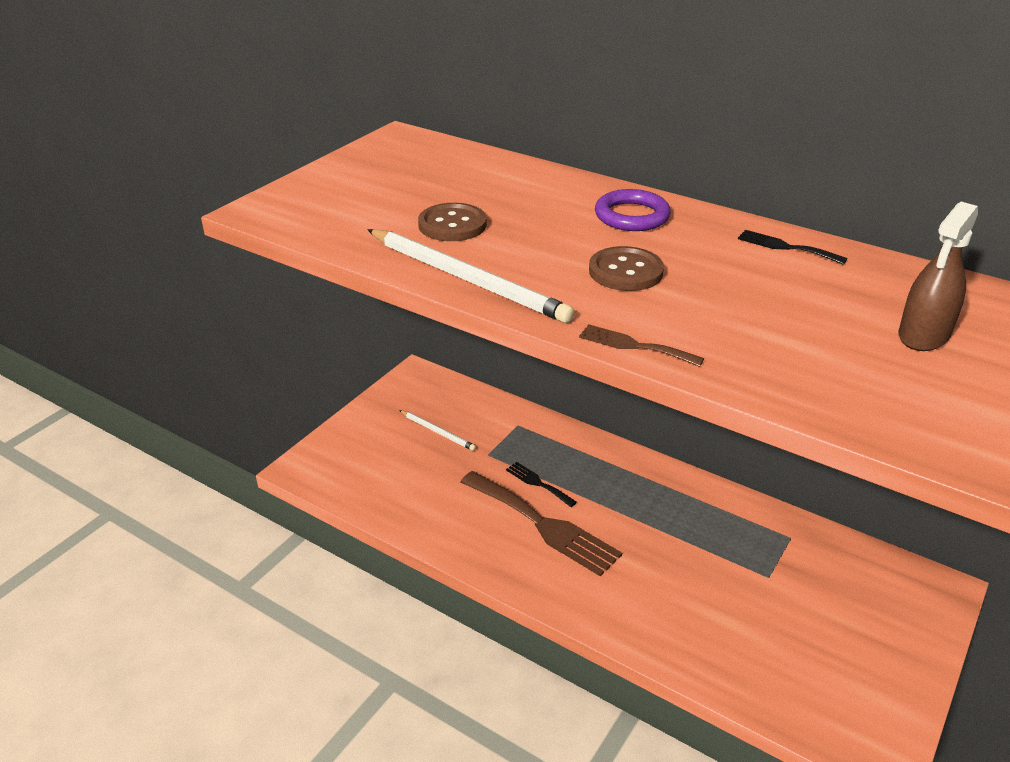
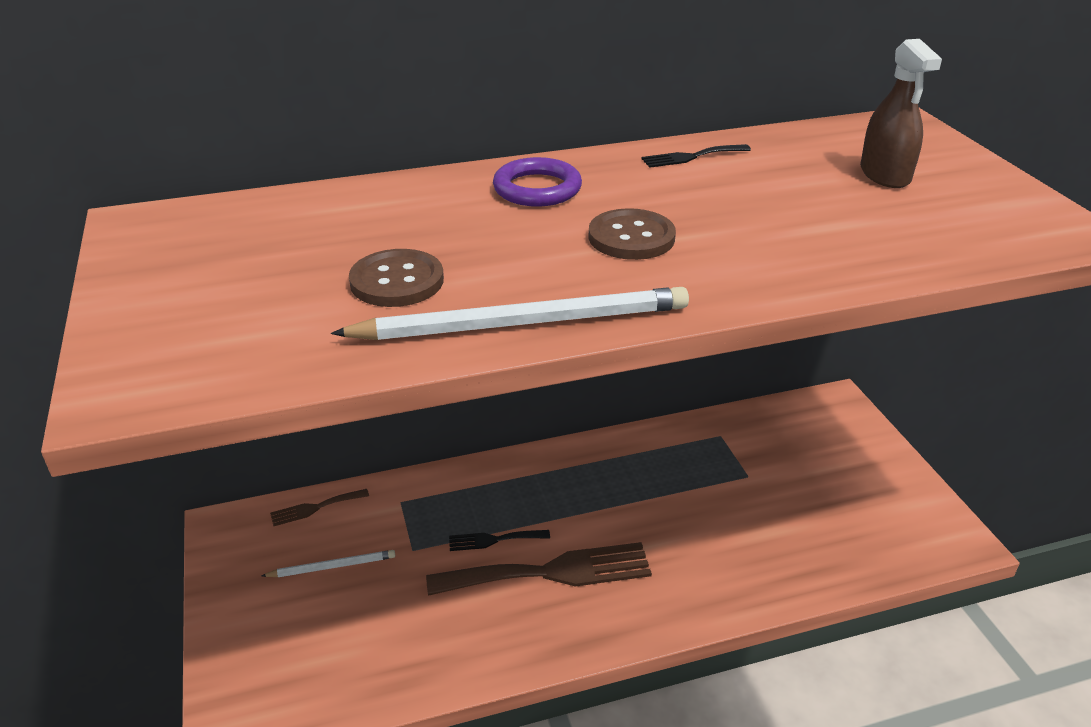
camera: 50 degrees left, 0 degrees up
brown fork [579,324,704,367] -> brown fork moved to [270,489,369,526]

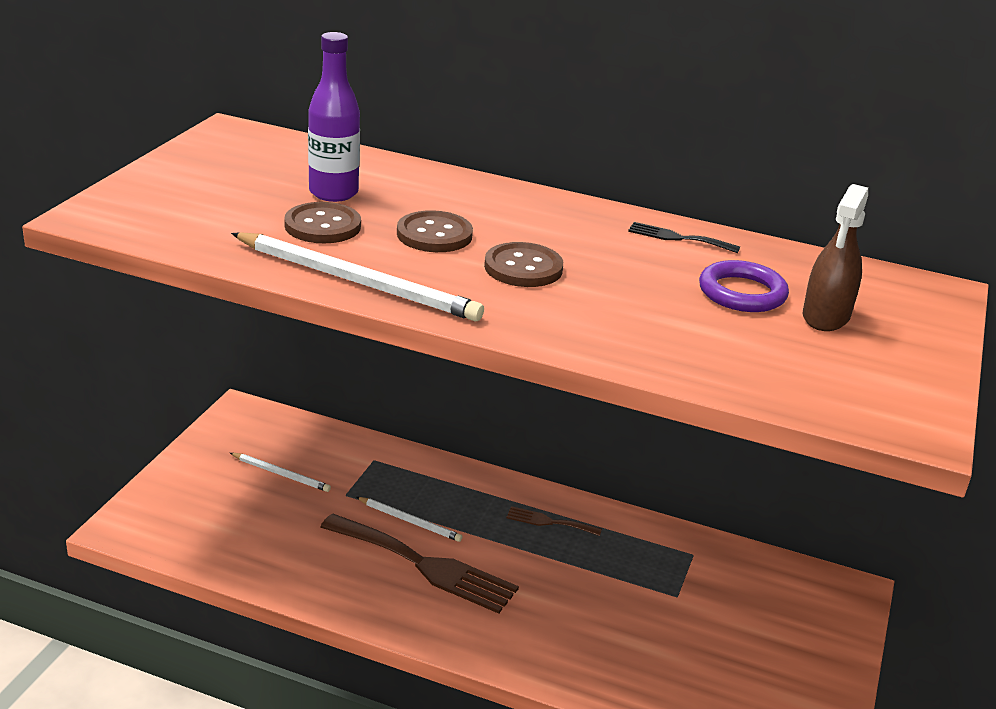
camera: 35 degrees right, 5 degrees down
brown fork [270,489,369,526] -> brown fork moved to [506,506,602,536]
black fork [449,530,550,551] -> white pencil [356,497,463,542]
purple ring [493,157,582,207] -> purple ring moved to [699,260,789,312]
none -> purple bottle [308,32,360,202]
none -> brown button [397,210,473,252]

